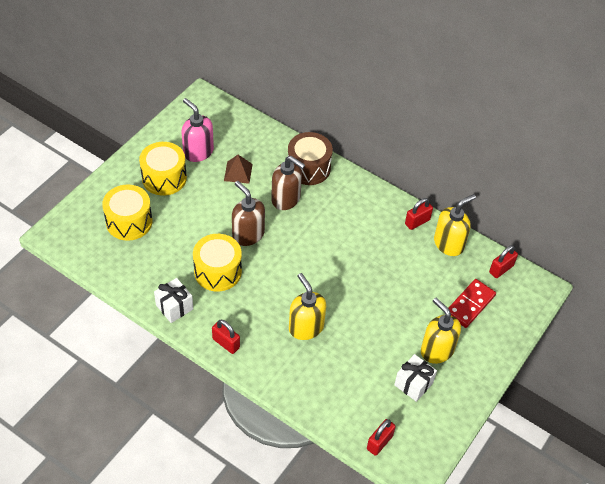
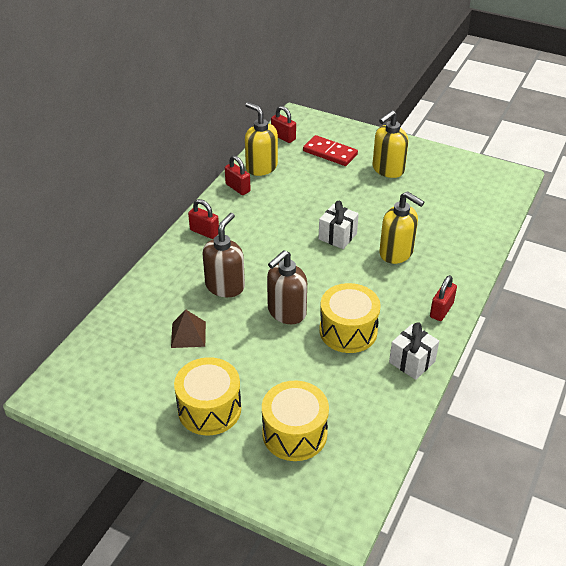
camera: 95 degrees left, 10 degrees down
pink soap dispenser [182,98,214,162] -> none
brown drum [288,132,333,185] -> none
yellow soap dispenser [289,273,326,340] -> yellow soap dispenser turned 105 degrees counterclockwise [379,191,424,264]
red padlock [367,419,396,456] -> red padlock moved to [188,199,219,239]
white gift [394,354,437,402] -> white gift moved to [318,201,359,249]

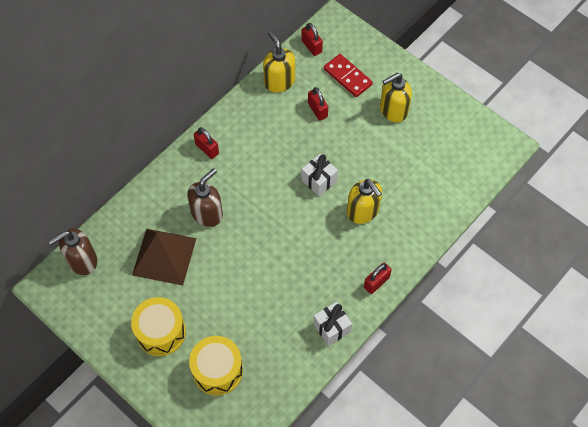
camera: 15 degrees right, 20 degrees up
brown pyramid [171,309,206,348] -> brown pyramid [132,229,196,286], size x1.89
red padlock [225,155,251,195] -> red padlock moved to [308,87,328,121]
brown soap dispenser [267,250,307,324] -> brown soap dispenser moved to [48,228,97,275]
yellow drum [319,283,381,353] -> none

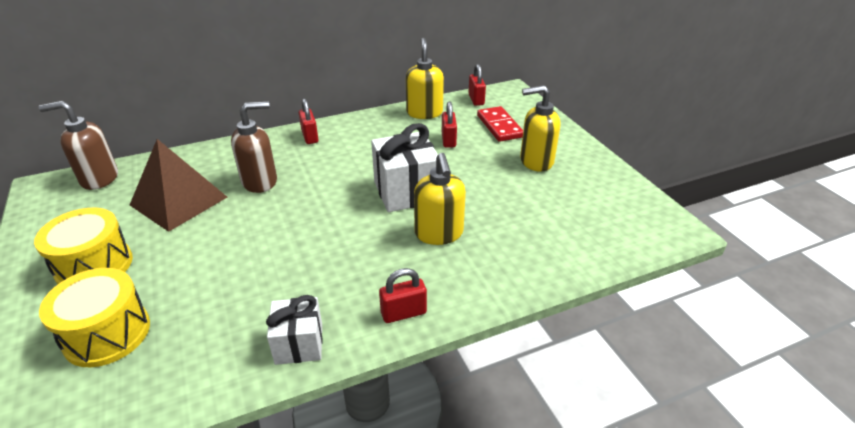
camera: 25 degrees right, 25 degrees down
white gift [301,154,338,196] -> white gift [371,123,438,212], size x1.62

